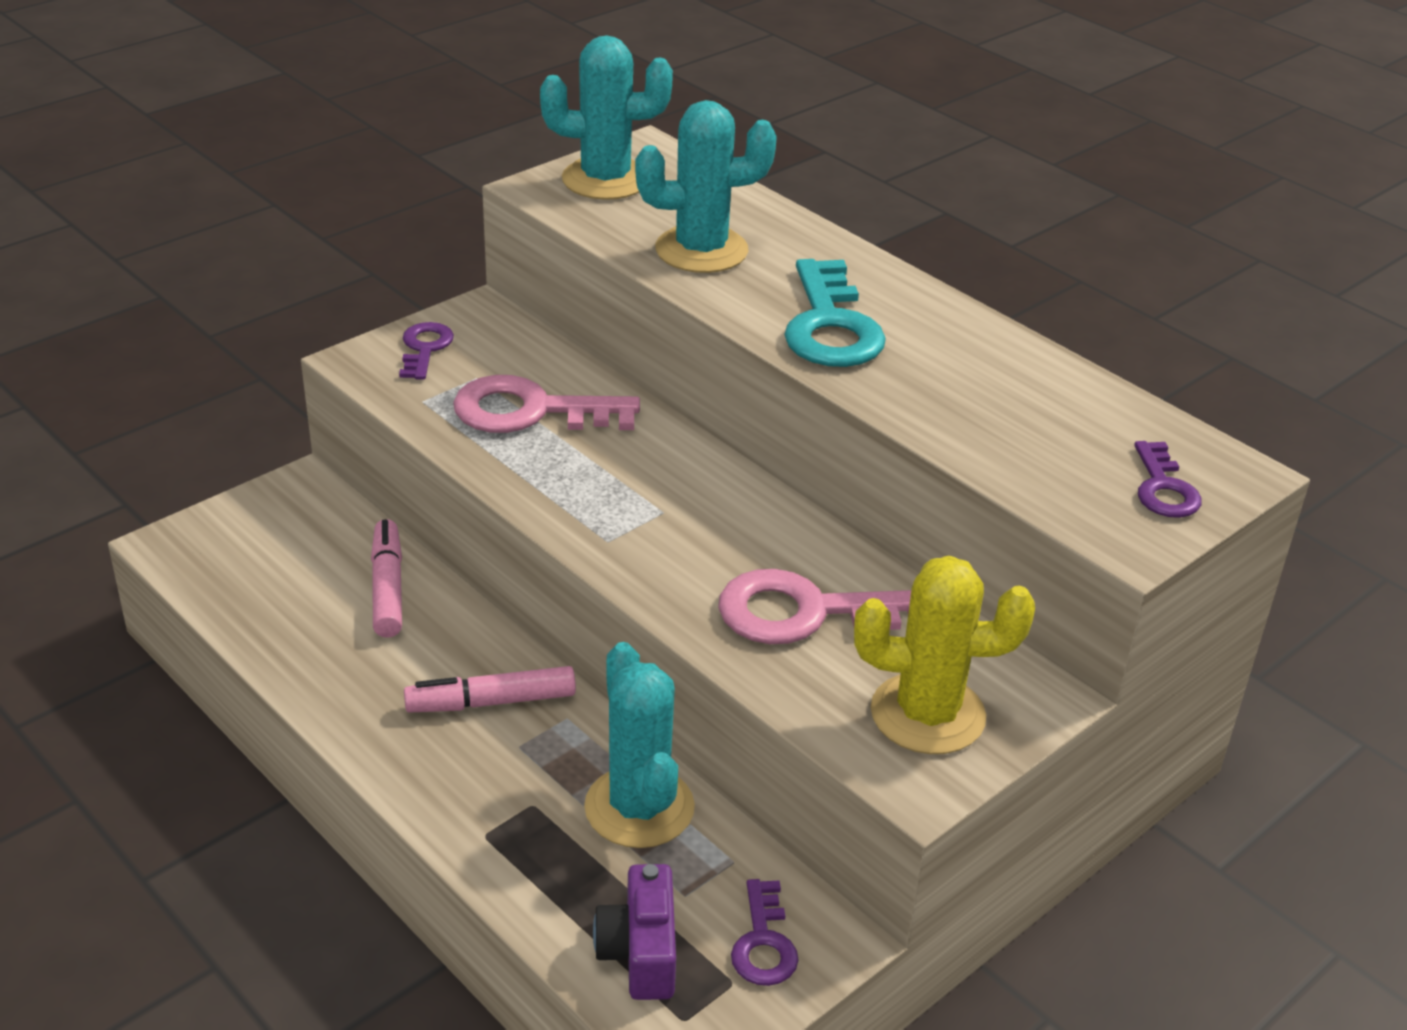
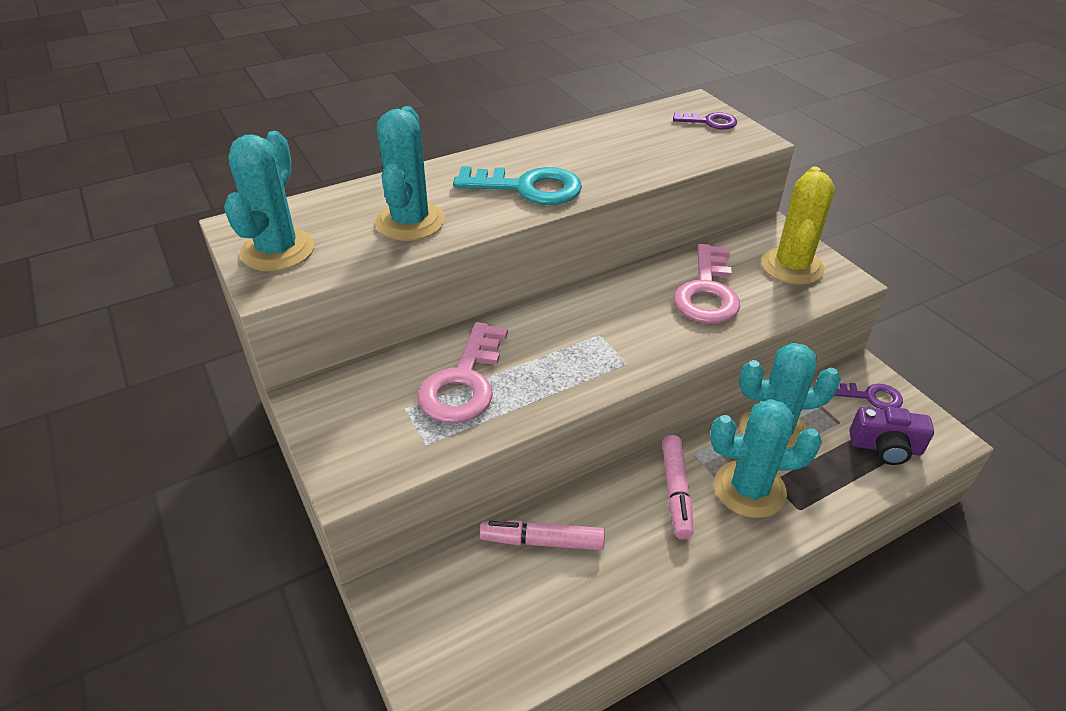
camera: 75 degrees left, 5 degrees up
purple key [399,322,454,380] -> none
none -> turquoise cactus [710,399,822,518]

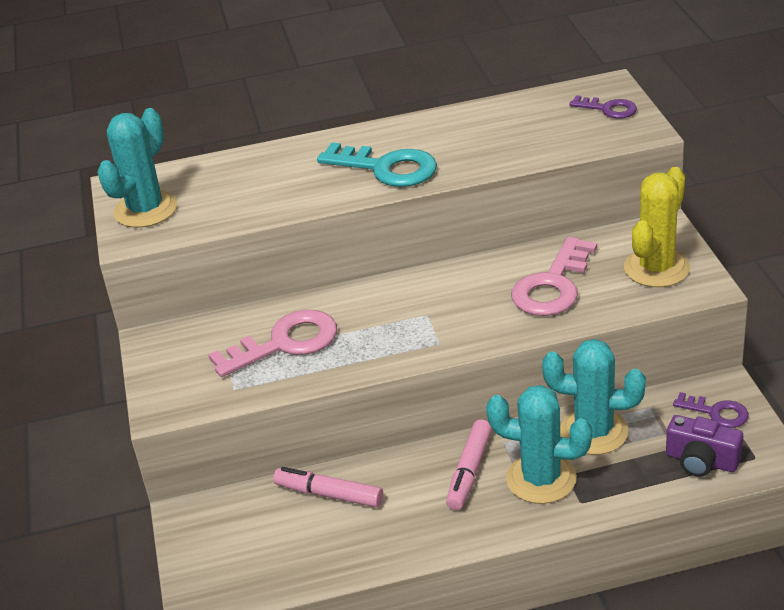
camera: 20 degrees right, 5 degrees down
turquoise cactus [375,106,445,241] -> none
pink key [418,322,508,423] -> pink key turned 150 degrees counterclockwise [208,310,337,377]

